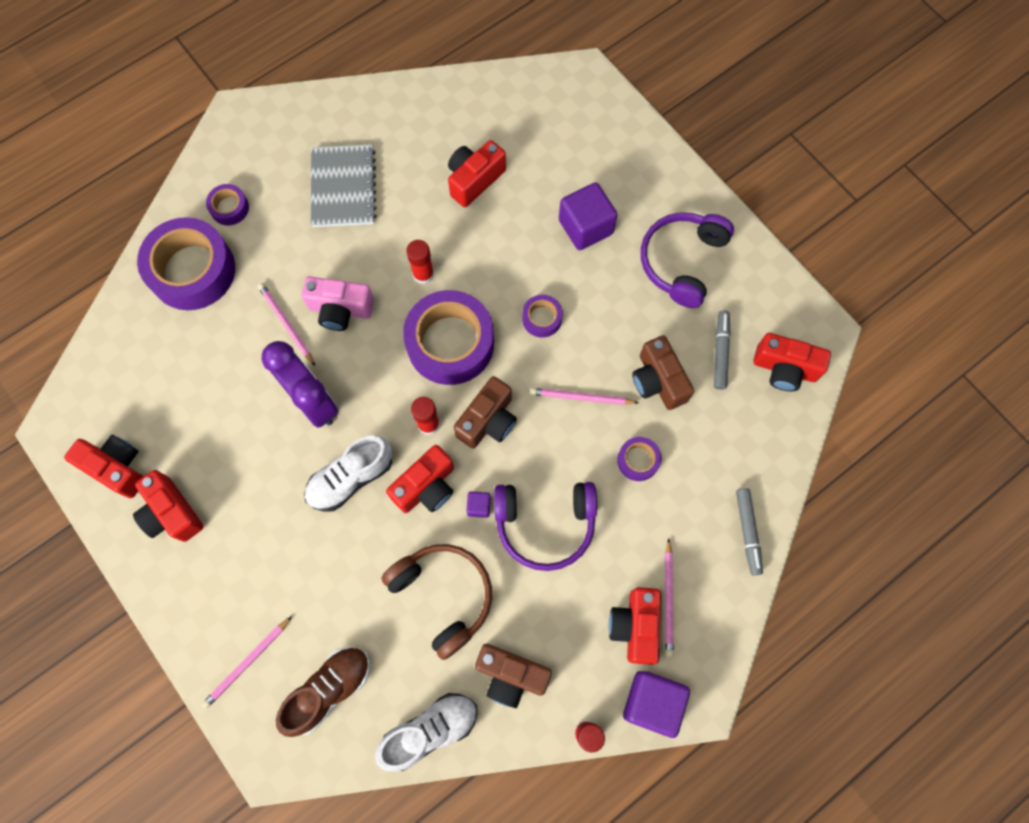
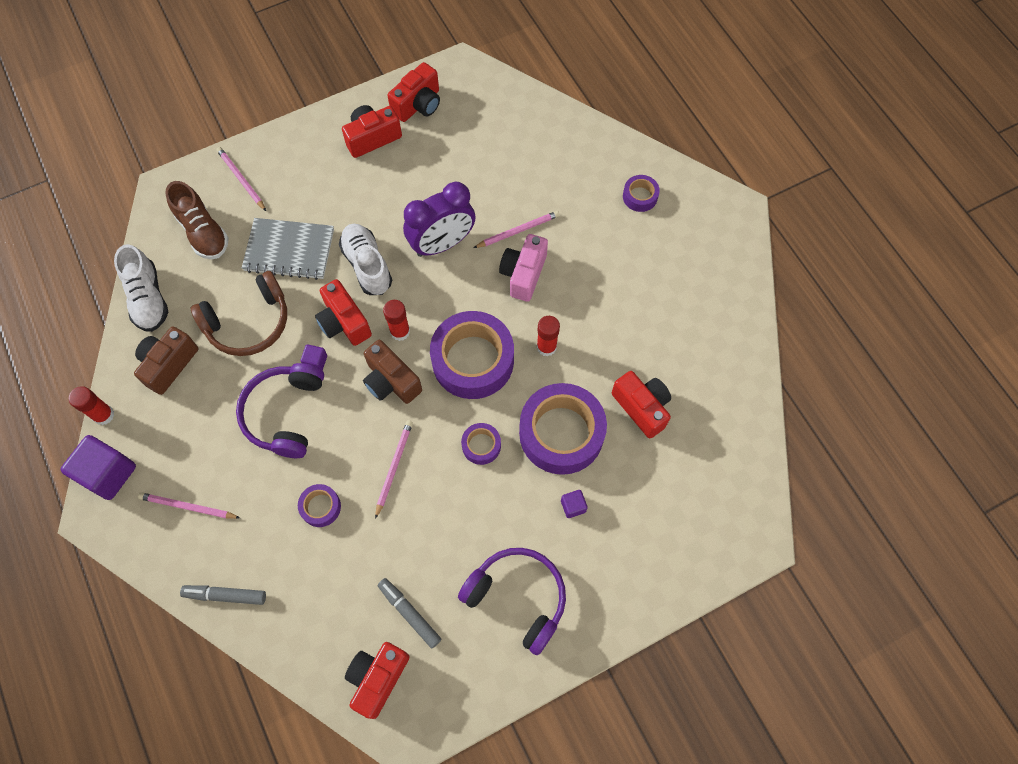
camera: 100 degrees right, 5 degrees down
purple tape [137,217,235,310] -> purple tape moved to [519,383,607,475]
grey notebook [311,144,377,227] -> grey notebook moved to [242,218,334,280]
purple cube [559,182,617,250] -> purple cube [561,490,588,518], size x0.47
red camera [609,587,661,665] -> none
brown camera [632,335,694,410] -> none
grey marker [714,311,731,390] -> grey marker turned 150 degrees counterclockwise [378,578,441,648]

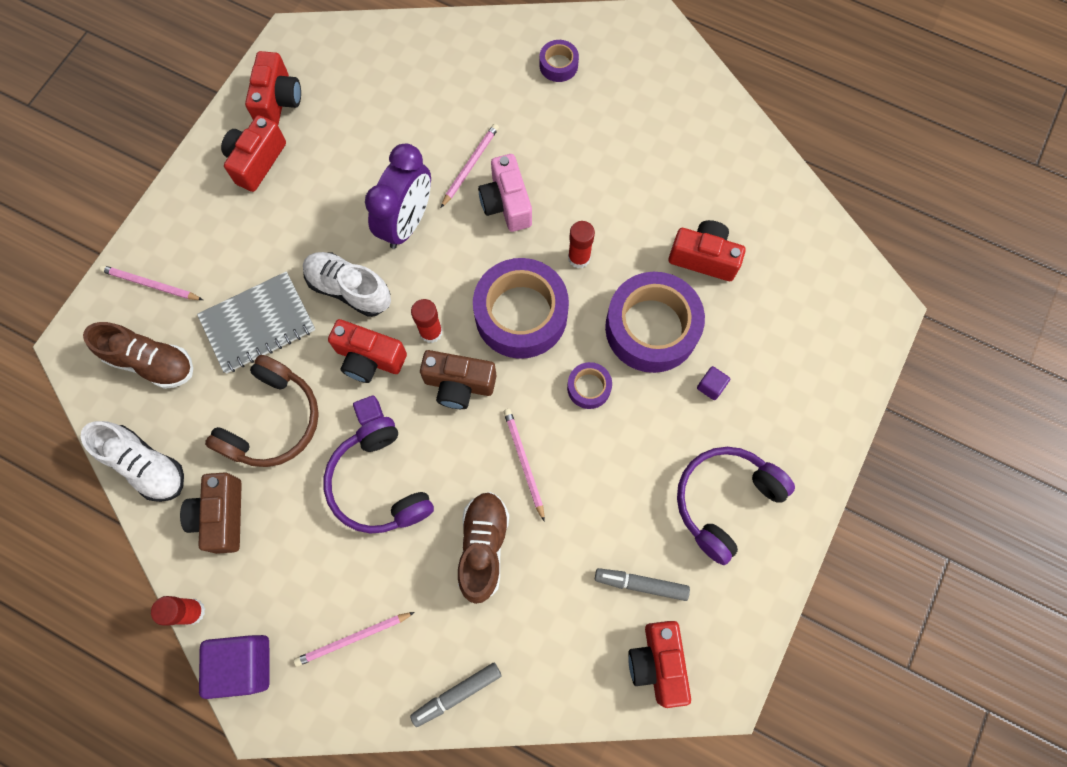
camera: 35 degrees left, 5 degrees up
purple tape [298,484,341,527] -> brown shoe [458,492,509,604]
purple headphones [458,548,566,655] -> purple headphones turned 45 degrees counterclockwise [677,447,795,565]

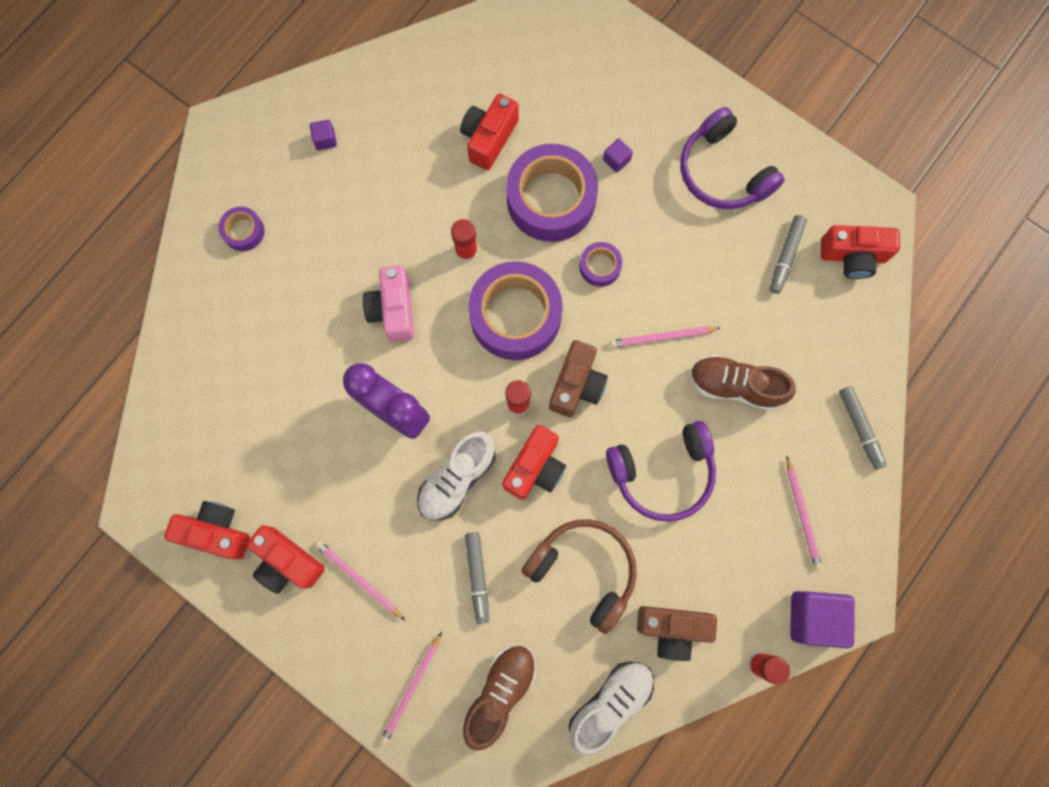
camera: 80 degrees left, 5 degrees up
grey notebook [197,271,315,373] -> grey marker [465,532,489,624]
purple cube [353,396,384,426] -> purple cube moved to [310,120,337,150]
pink pencil [441,124,499,208] -> pink pencil moved to [315,540,405,620]
pink camera [478,154,532,232] -> pink camera turned 90 degrees clockwise [363,265,414,342]

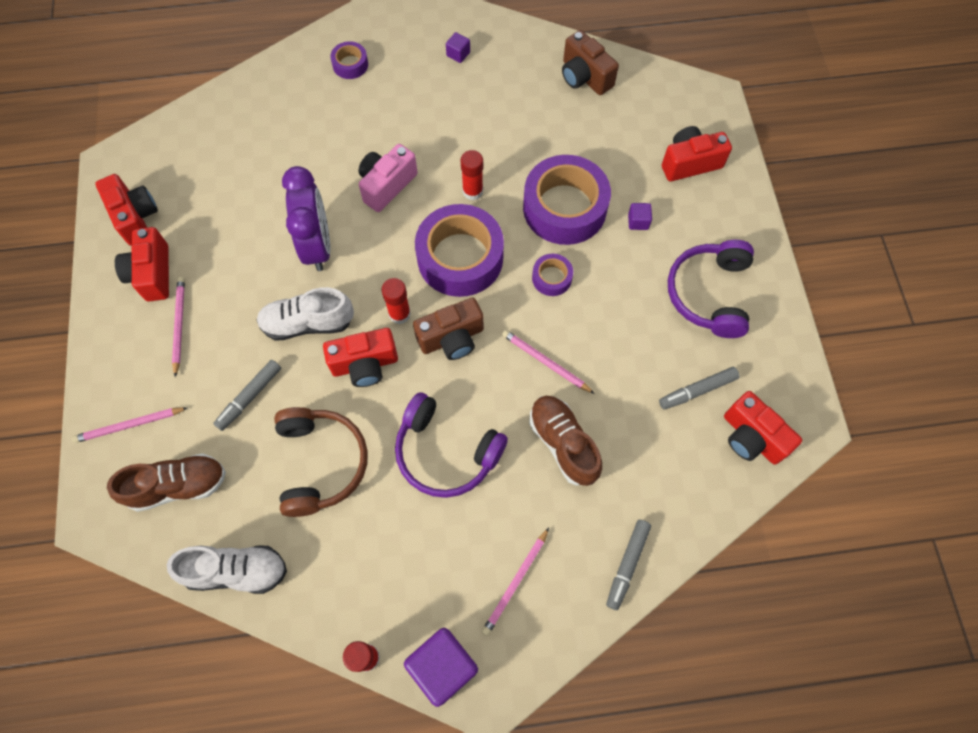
camera: 45 degrees right, 10 degrees down
red camera [460,94,519,170] -> red camera moved to [662,126,732,181]
brown camera [637,606,717,661] -> brown camera moved to [562,30,619,95]

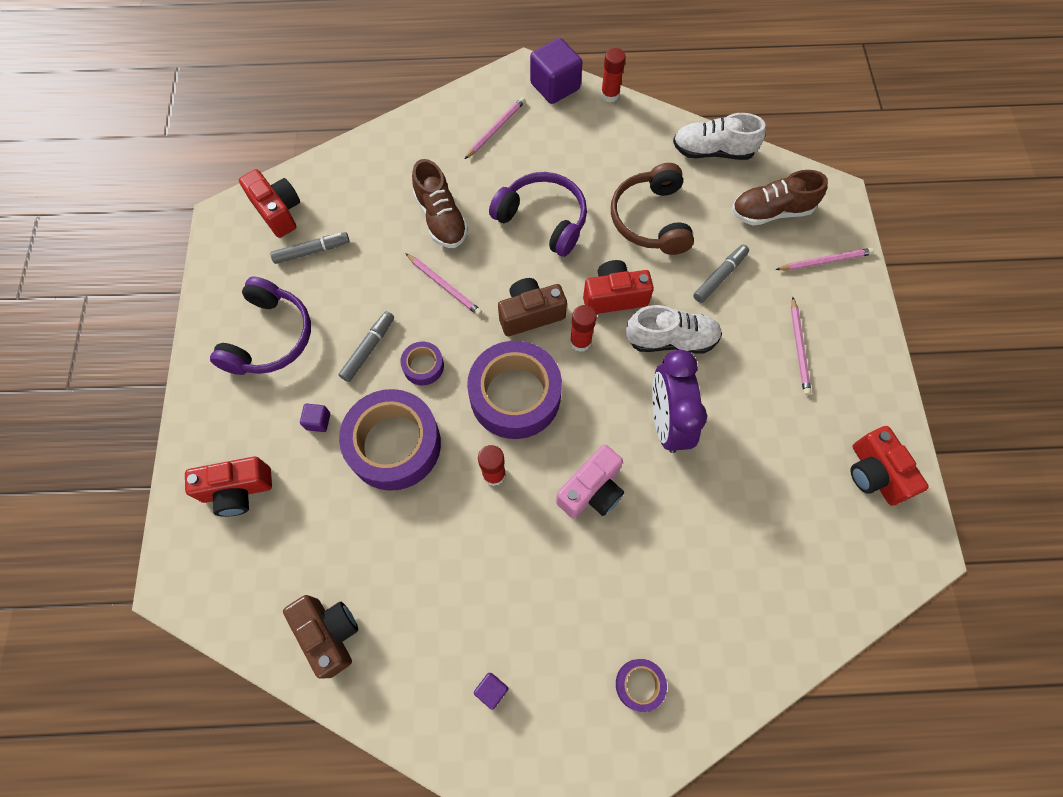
camera: 175 degrees left, 0 degrees up
red camera [115,227,169,302] -> none
grey marker [606,520,651,610] -> grey marker moved to [338,311,394,382]

